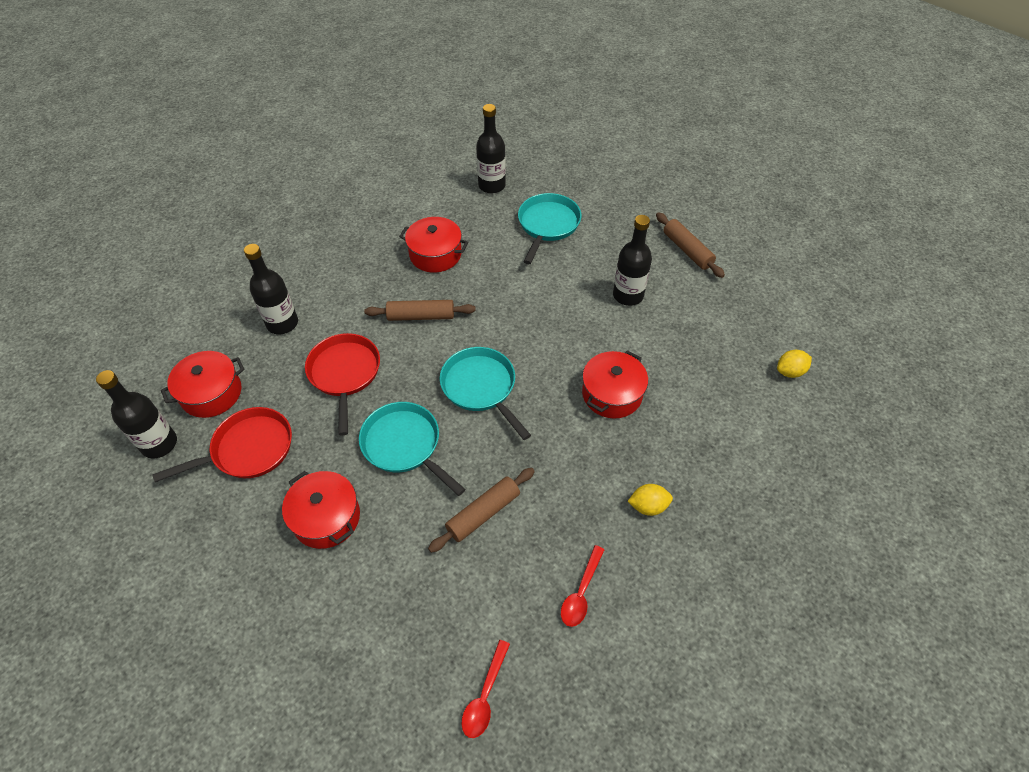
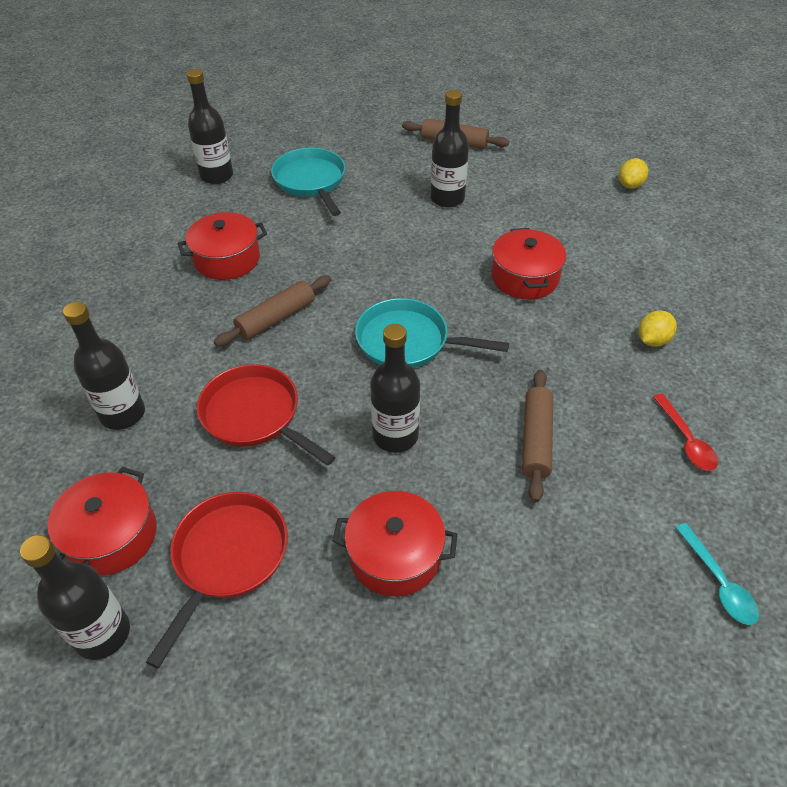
camera: 40 degrees left, 5 degrees down
turquoise pan [359,402,465,496] -> black bottle [370,324,420,453]
red spoon [462,640,510,738] -> turquoise spoon [675,523,759,625]

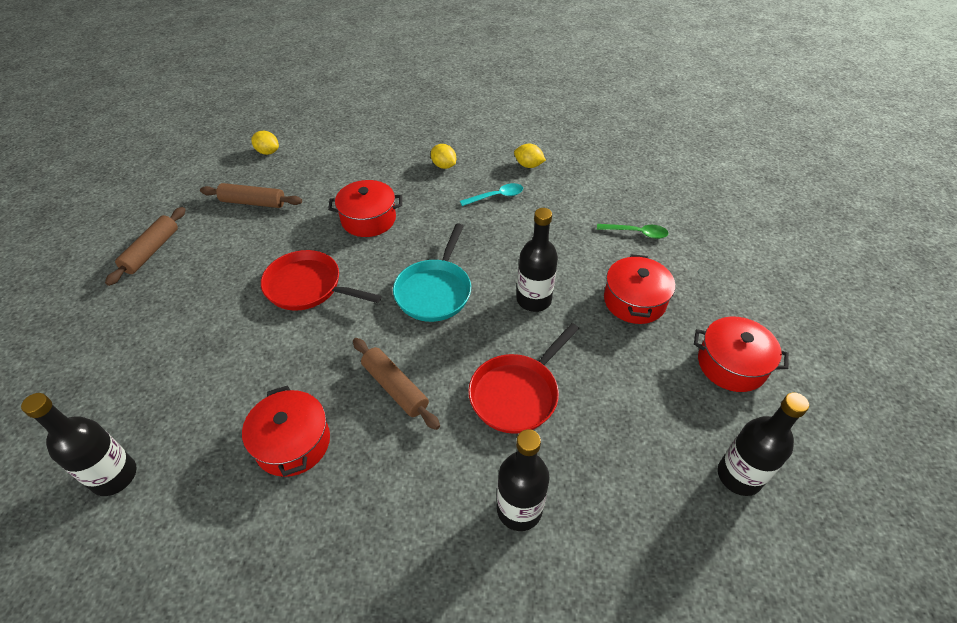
camera: 90 degrees left, 0 degrees up
red pot [47,467,157,575] -> red pot moved to [694,316,789,392]
red pan [146,492,288,668] -> red pan moved to [261,250,382,311]
turquoise pan [271,148,346,216] -> none
black bottle [431,90,469,208] -> none
brown rolling pin [522,369,553,503] -> brown rolling pin moved to [200,183,302,208]
red spoon [653,394,718,471] -> yellow lemon [514,143,546,168]
turquoise spoon [675,523,759,625] -> turquoise spoon moved to [460,183,523,206]
none -> green spoon [597,224,669,239]

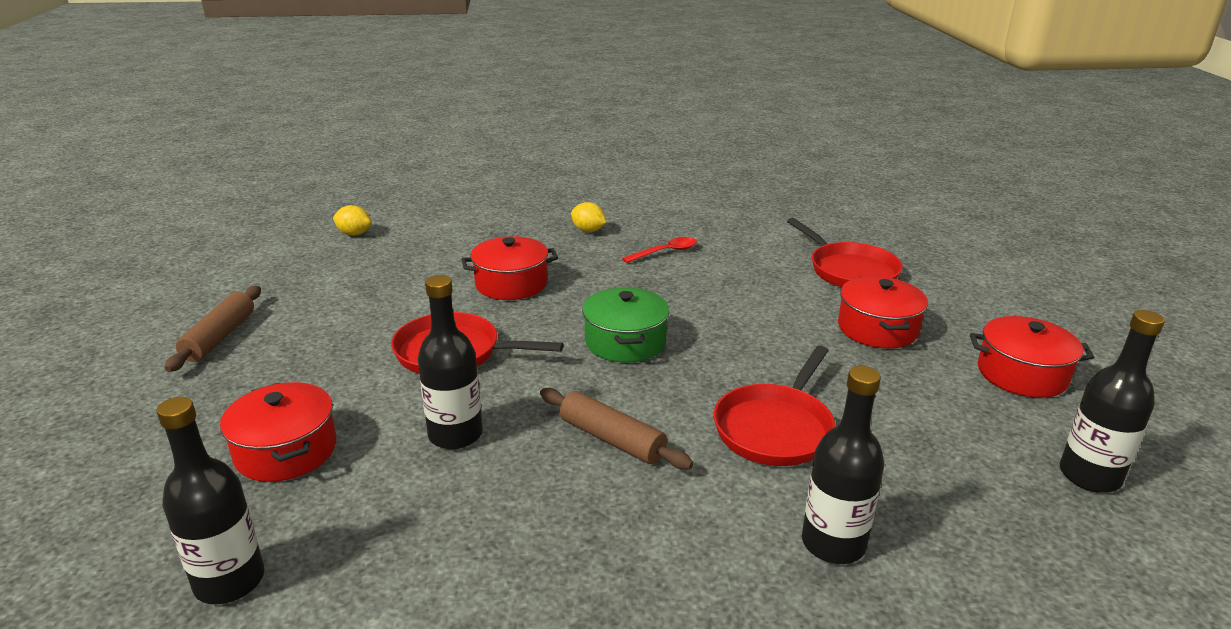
camera: 10 degrees left, 20 degrees down
brown rolling pin [200,183,302,208] -> none
red pot [242,385,330,477] -> red pot moved to [220,382,337,482]
turquoise pan [393,223,471,322] -> green pot [582,287,670,363]
turquoise spoon [460,183,523,206] -> red spoon [622,237,697,263]
yellow lemon [514,143,546,168] -> none
black bottle [517,208,558,312] -> black bottle moved to [418,275,483,449]
green spoon [597,224,669,239] -> red pan [787,218,903,287]

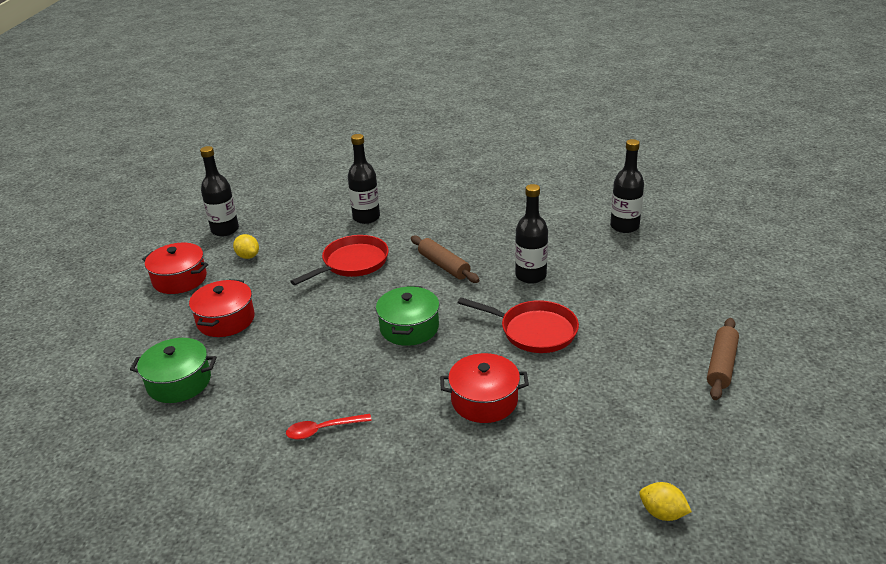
camera: 165 degrees left, 5 degrees up
red pot [220,382,337,482] -> none
yellow lemon [571,202,606,232] -> yellow lemon moved to [233,234,259,259]
red pan [787,218,903,287] -> green pot [130,338,217,403]

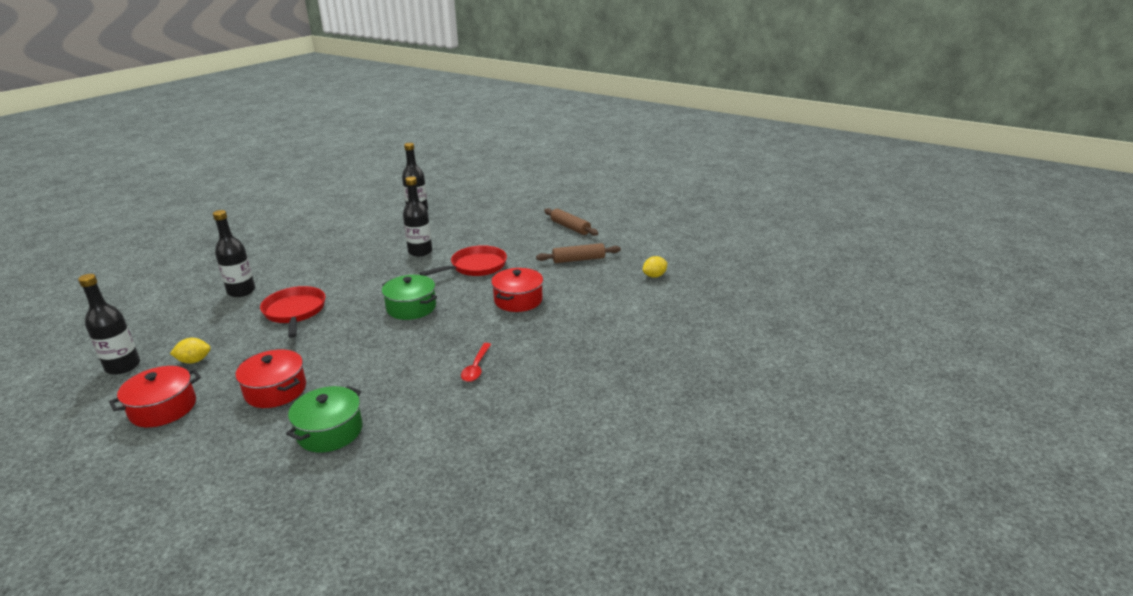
camera: 65 degrees left, 5 degrees down
brown rolling pin [411,235,480,283] -> brown rolling pin moved to [536,243,621,263]

